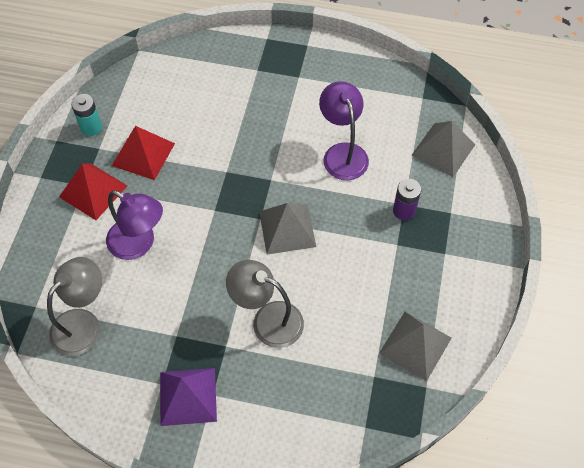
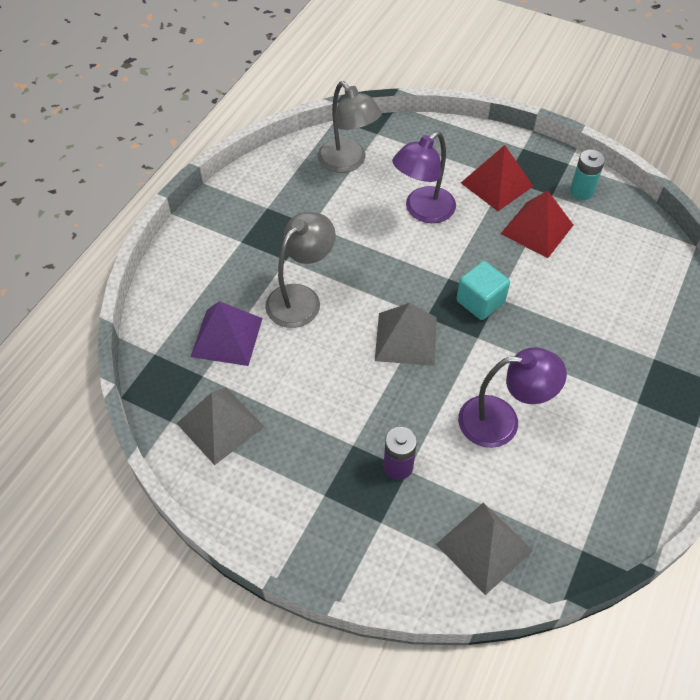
camera: 105 degrees right, 5 degrees down
purple pyramid [160,368,217,426] -> purple pyramid moved to [191,301,263,366]
none -> turquoise cube [456,261,510,320]

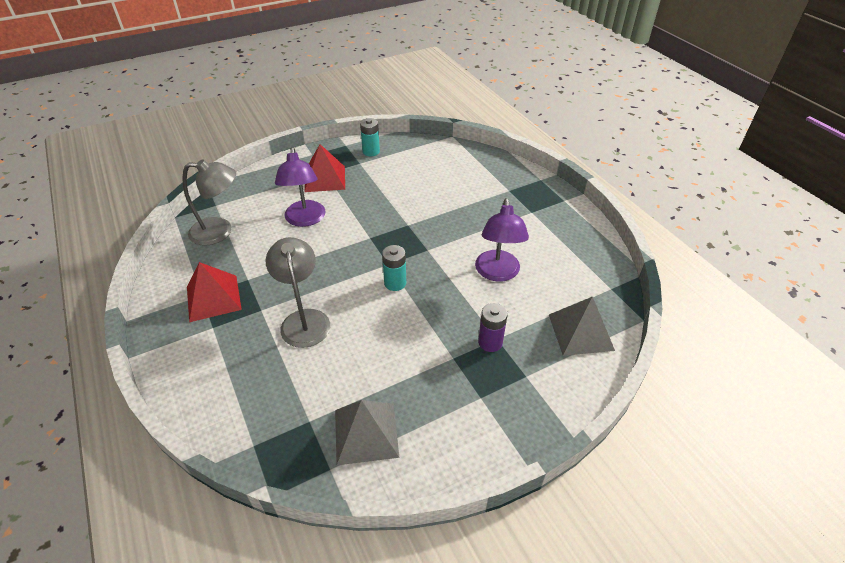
camera: 55 degrees left, 10 degrees down
purple pyramid [191,301,263,366] -> none
grey pyramid [375,303,437,366] -> turquoise battery [382,245,406,291]
turquoise cube [456,261,510,320] -> none
purple lamp [458,347,567,448] -> purple lamp turned 150 degrees clockwise [475,198,529,282]
red pyramid [501,191,573,258] -> red pyramid moved to [187,262,242,322]

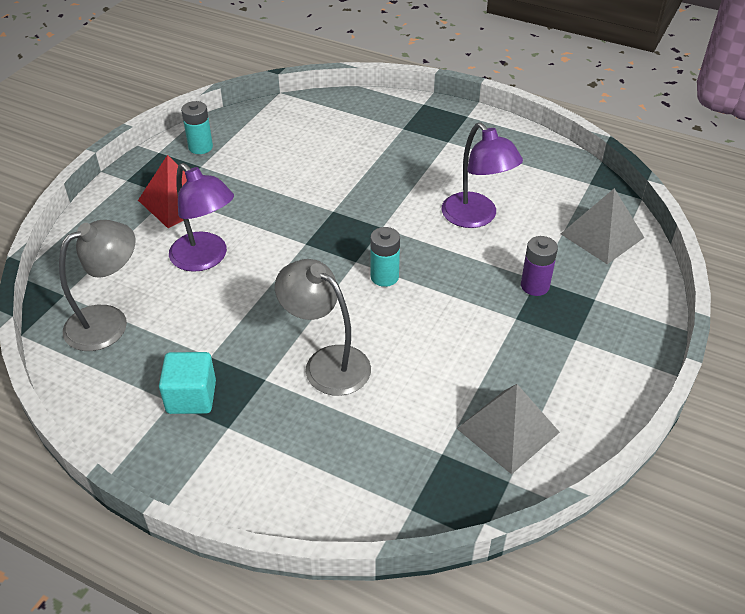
camera: 35 degrees left, 0 degrees up
red pyramid [187,262,242,322] -> turquoise cube [159,352,216,414]

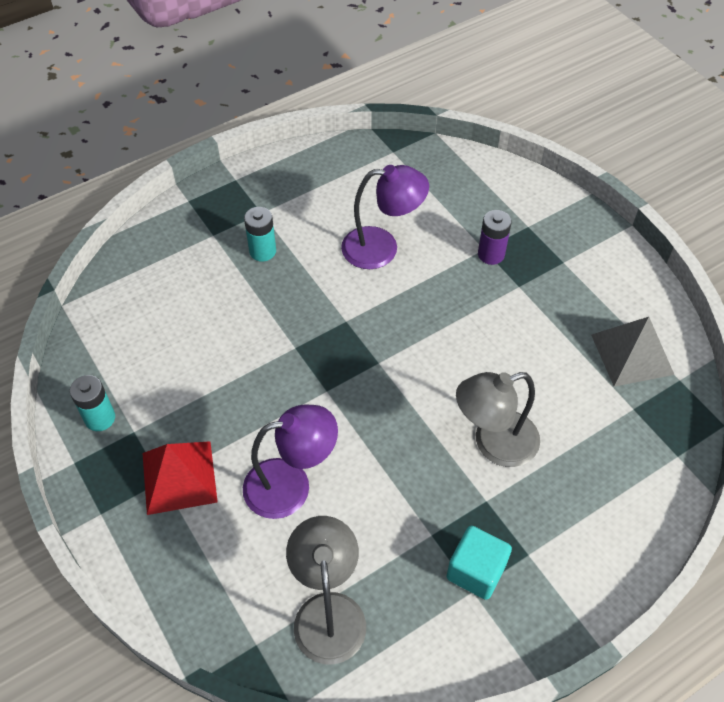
camera: 60 degrees left, 10 degrees up
turquoise battery [370,227,400,287] -> turquoise battery moved to [244,207,276,261]
grey pyramid [561,188,645,264] -> none

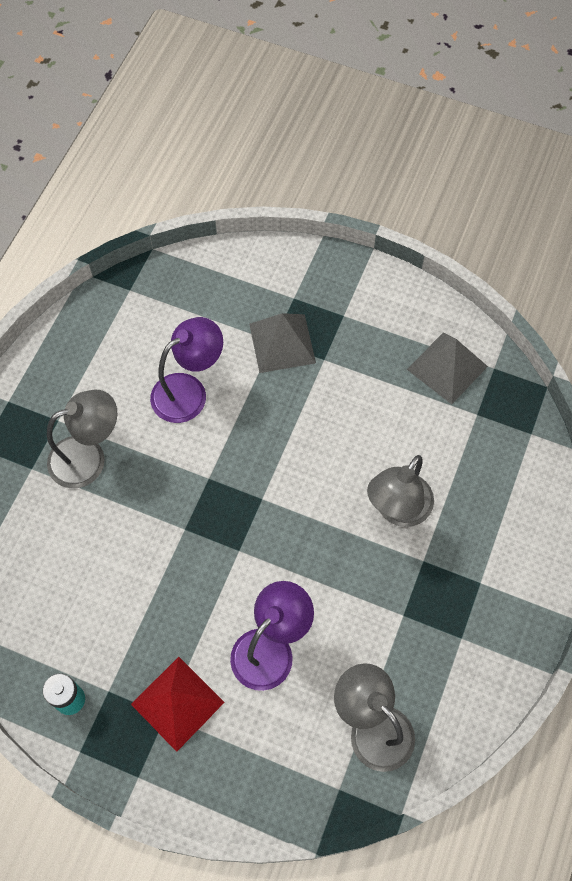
camera: 35 degrees left, 10 degrees up
turquoise battery [244,207,276,261] -> grey lamp [47,390,117,488]
turquoise cube [446,525,512,600] -> none
purple battery [478,210,512,265] -> grey pyramid [249,313,316,373]

